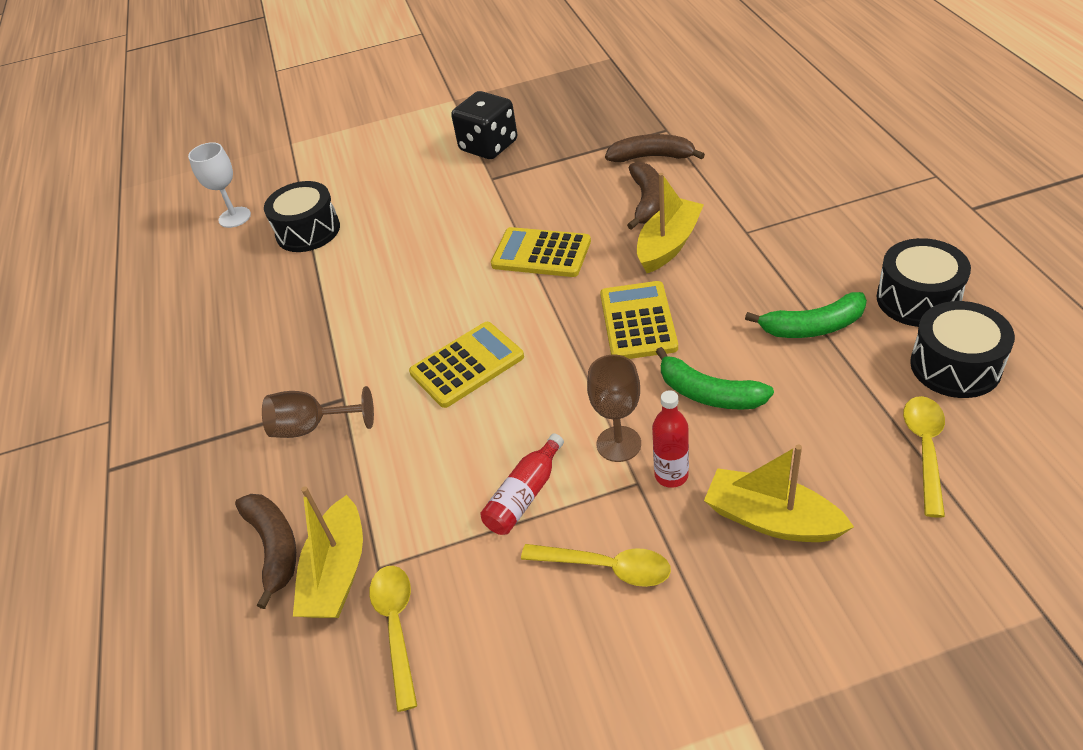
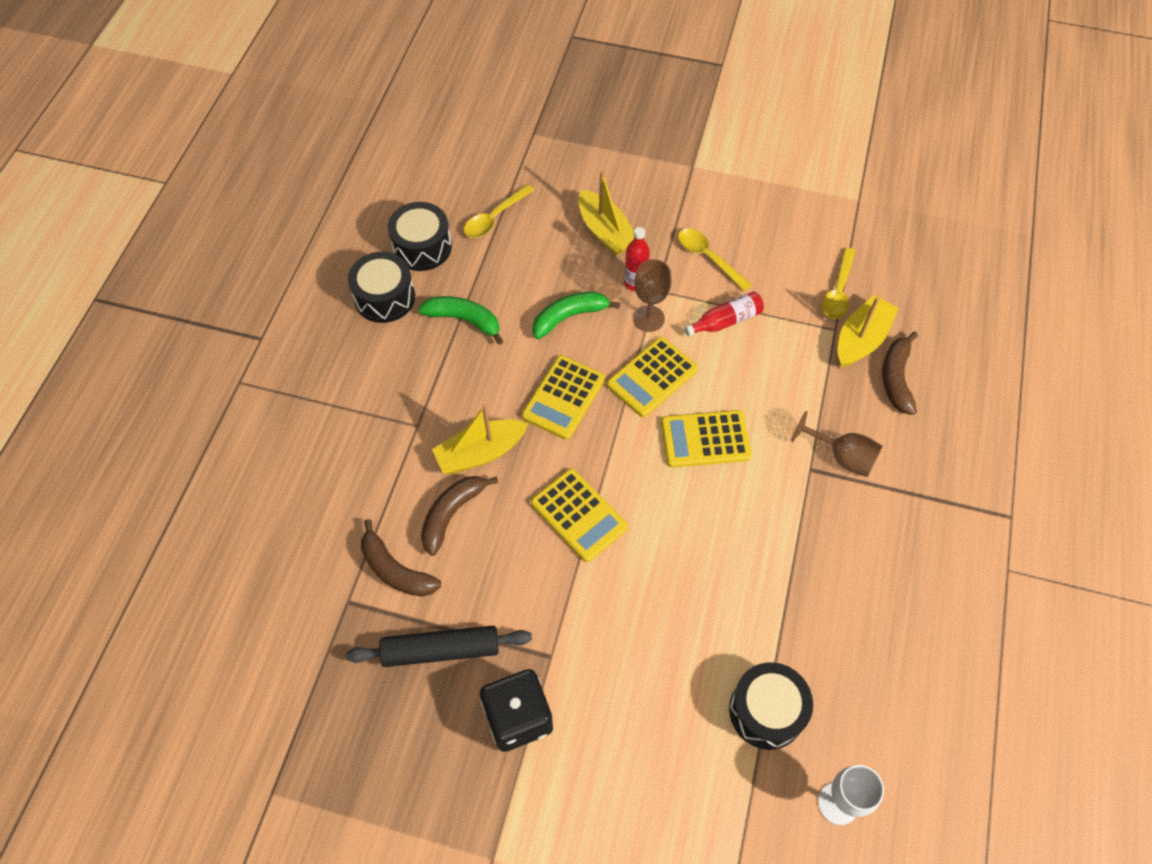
camera: 155 degrees left, 15 degrees up
green banana [656,347,774,410] -> green banana turned 90 degrees counterclockwise [533,291,620,339]
none -> black rolling pin [346,626,532,667]
none -> yellow calculator [607,337,698,417]

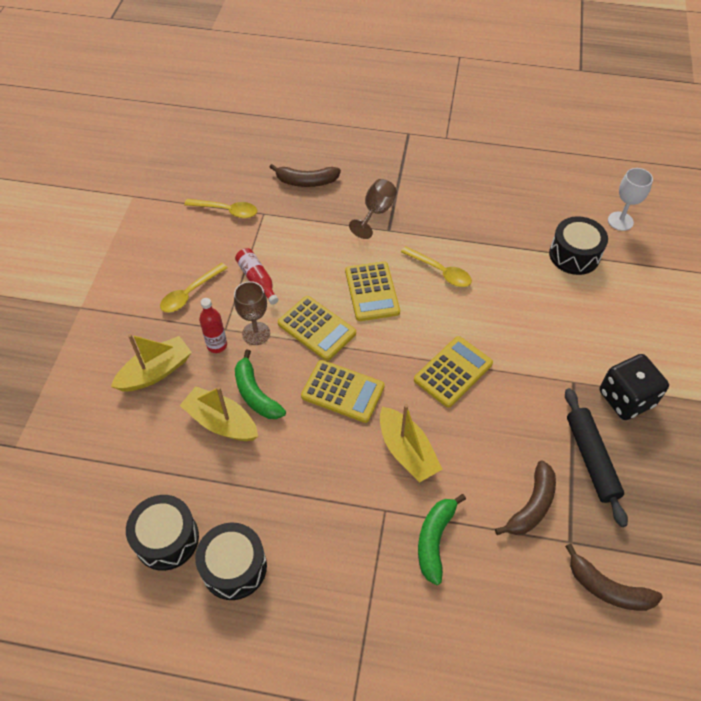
camera: 95 degrees left, 5 degrees down
green banana [418,296,503,345] -> green banana moved to [418,494,466,585]
brown banana [421,476,498,556] -> brown banana moved to [565,543,663,611]
yellow spoon [464,184,534,238] -> yellow spoon moved to [401,246,472,287]
yellow boat [837,295,899,368] -> yellow boat moved to [179,386,258,441]

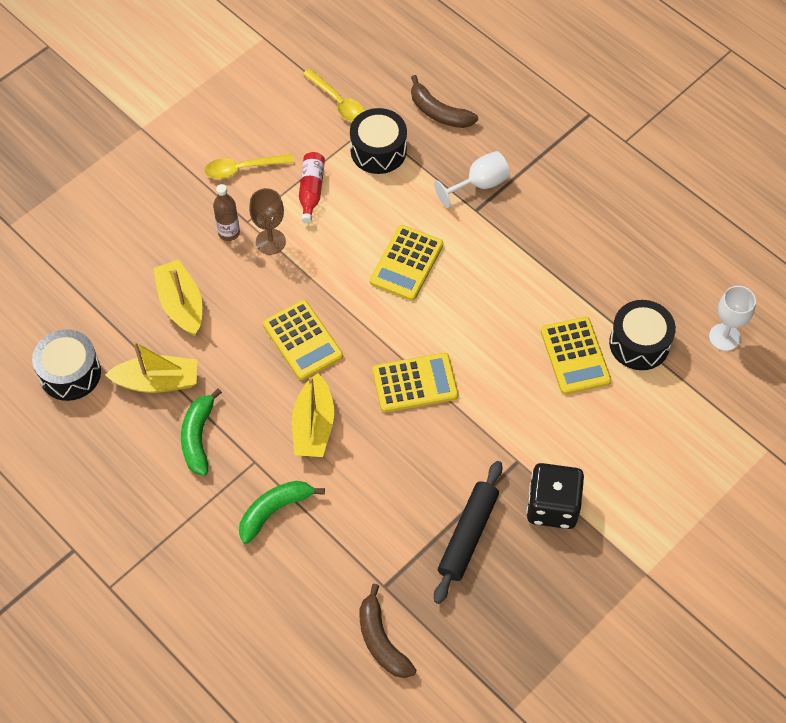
camera: 35 degrees right, 5 degrees up
yellow boat [111,334,192,391] -> yellow boat moved to [105,341,197,393]
black drum [195,522,267,600] -> black drum moved to [350,108,407,174]
red bottle [199,298,227,353] -> brown bottle [213,184,240,241]
green banana [235,349,286,419] -> green banana moved to [181,388,222,476]
yellow calculator [278,296,356,361] -> yellow calculator moved to [541,317,611,395]
brown goblet [349,179,397,239] -> white goblet [434,151,510,208]
yellow spoon [401,246,472,287] -> none
brown banana [495,461,556,535] -> none

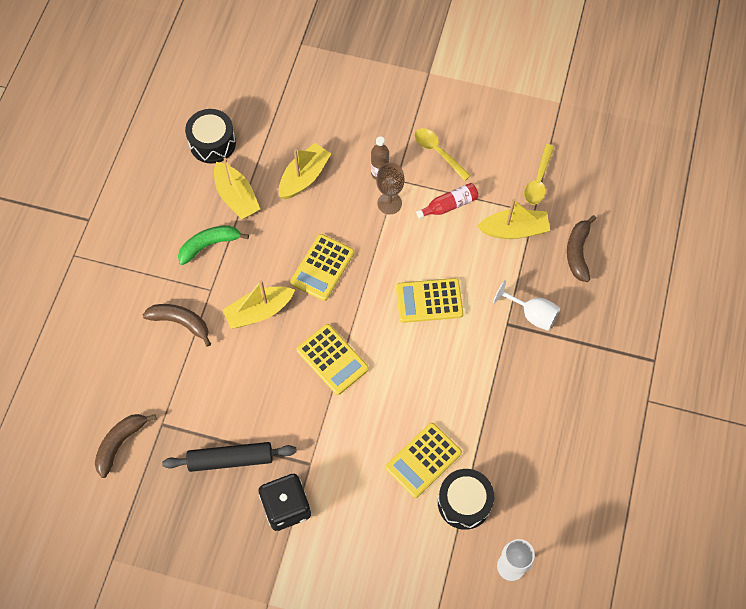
camera: 60 degrees right, 5 degrees up
green banana [239,481,325,544] -> brown banana [143,304,211,347]
black drum [350,108,407,174] -> yellow boat [477,199,550,239]

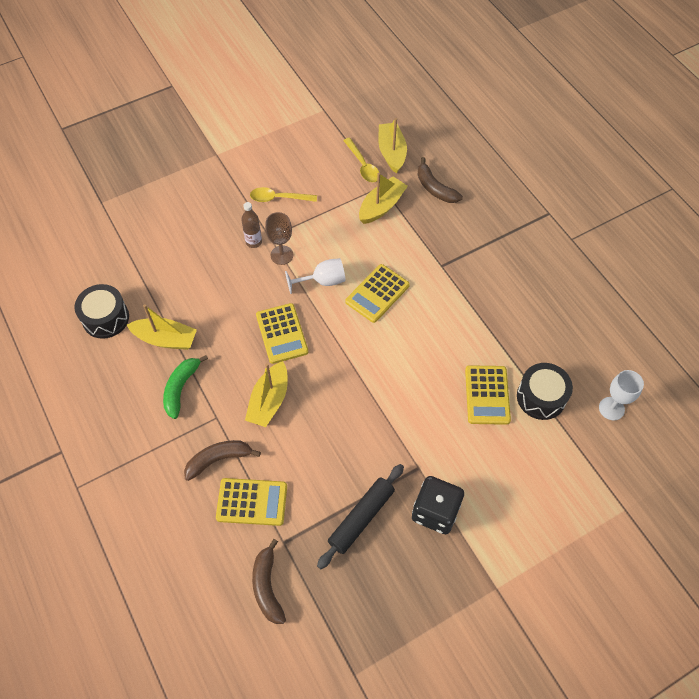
camera: 45 degrees left, 5 degrees down
yellow boat [279,143,332,199] -> yellow boat moved to [378,118,407,174]
yellow calculator [297,324,369,395] -> yellow calculator moved to [216,478,287,526]
red bottle [416,183,478,219] -> none
white goblet [493,280,560,331] -> white goblet moved to [285,258,345,294]

